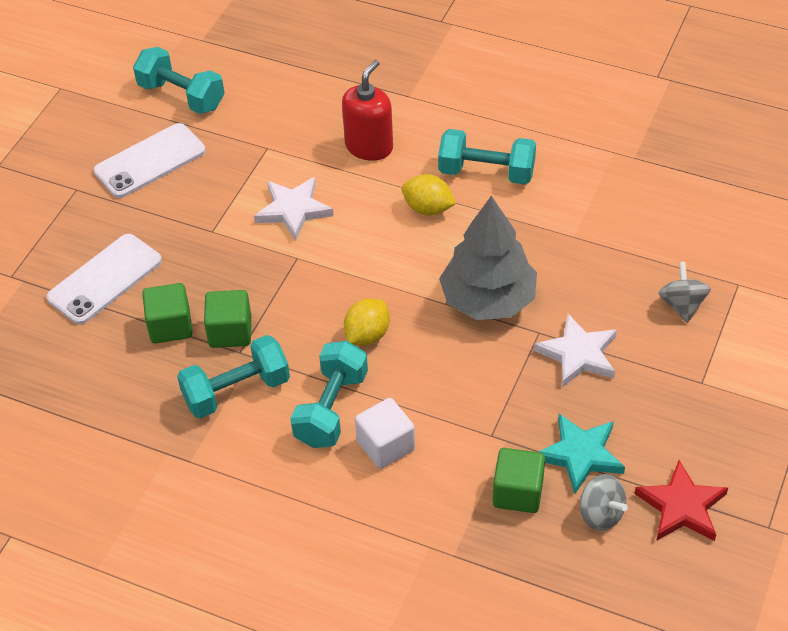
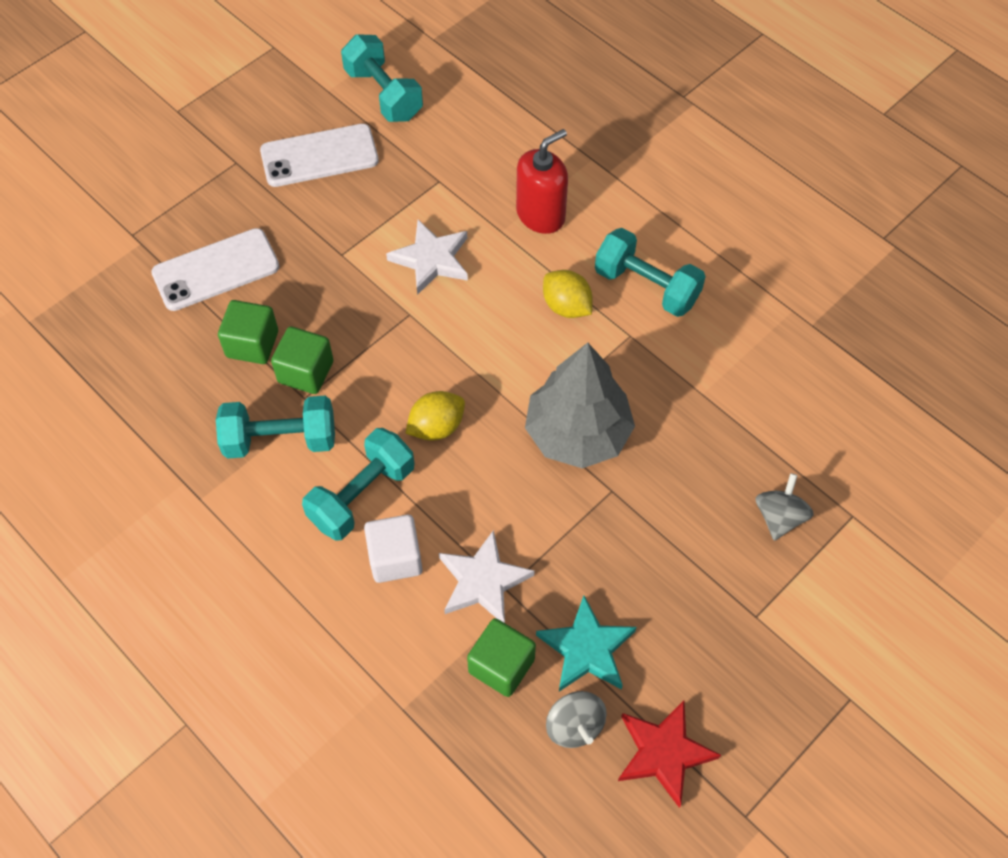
camera: 20 degrees right, 10 degrees up
white star [534,314,617,388] -> white star moved to [439,530,534,623]

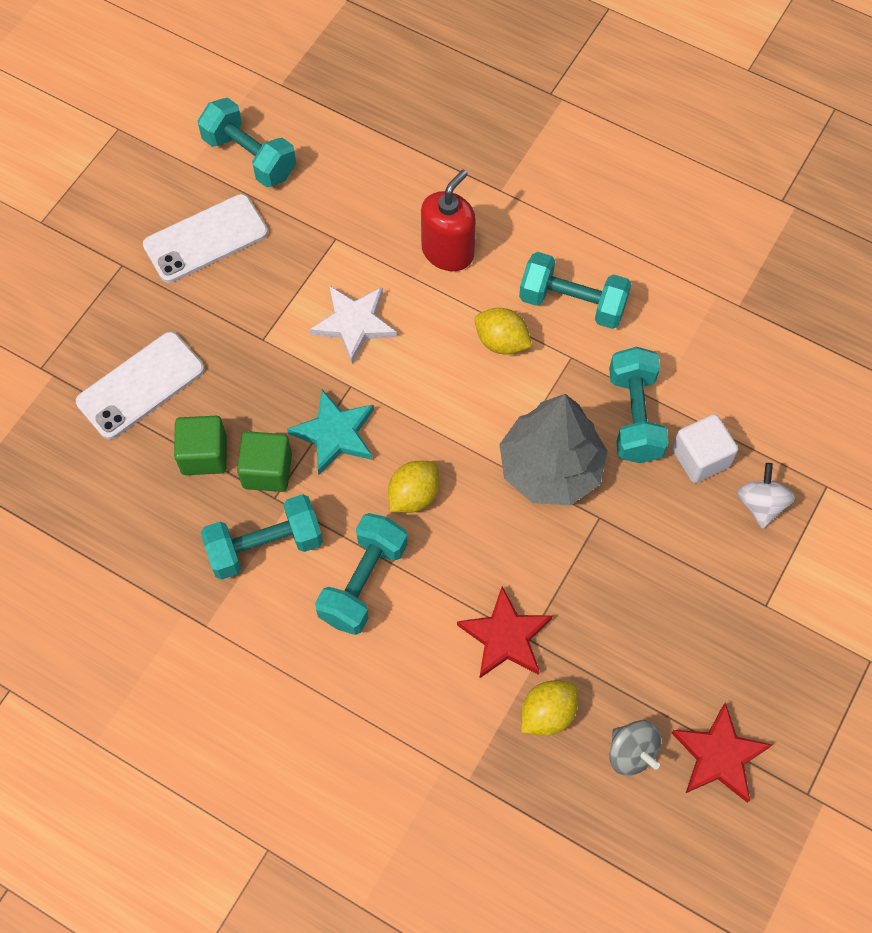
camera: 15 degrees left, 5 degrees up
white cube [364,515,422,583] -> white cube moved to [672,414,738,483]
white star [439,530,534,623] -> red star [457,586,553,679]
green cube [467,618,536,697] -> yellow lemon [521,680,578,736]
turquoise star [536,596,637,692] -> turquoise star moved to [287,390,374,474]
grey spinning top [756,473,814,541] -> white spinning top [737,463,795,529]
none -> turquoise dumbbell [609,347,669,463]

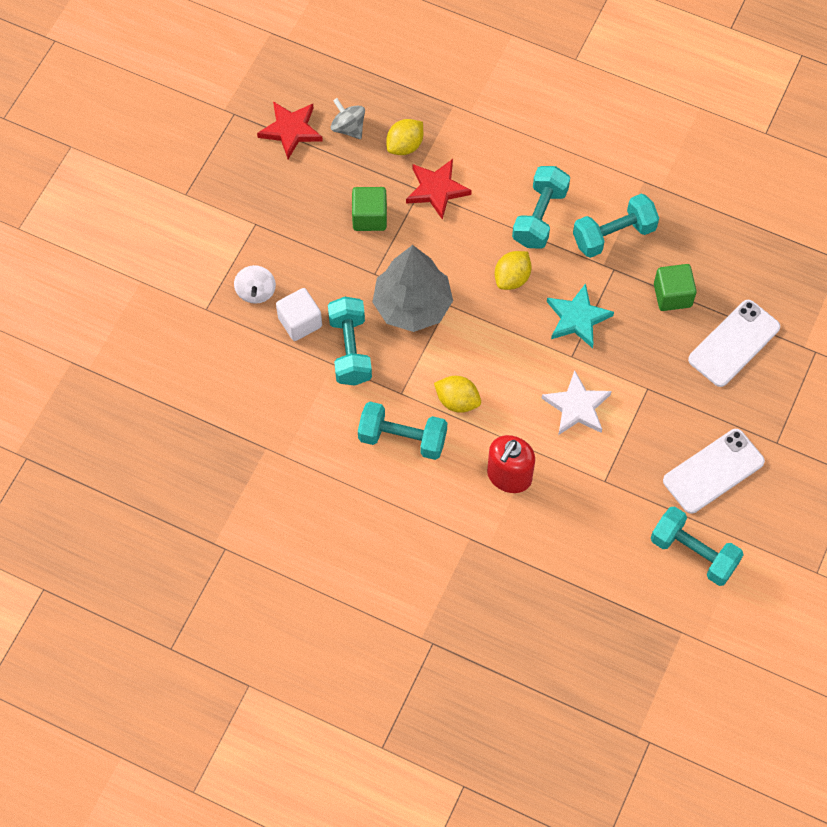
camera: 175 degrees right, 0 degrees up
green cube [237,431,292,492] -> green cube moved to [352,187,387,231]

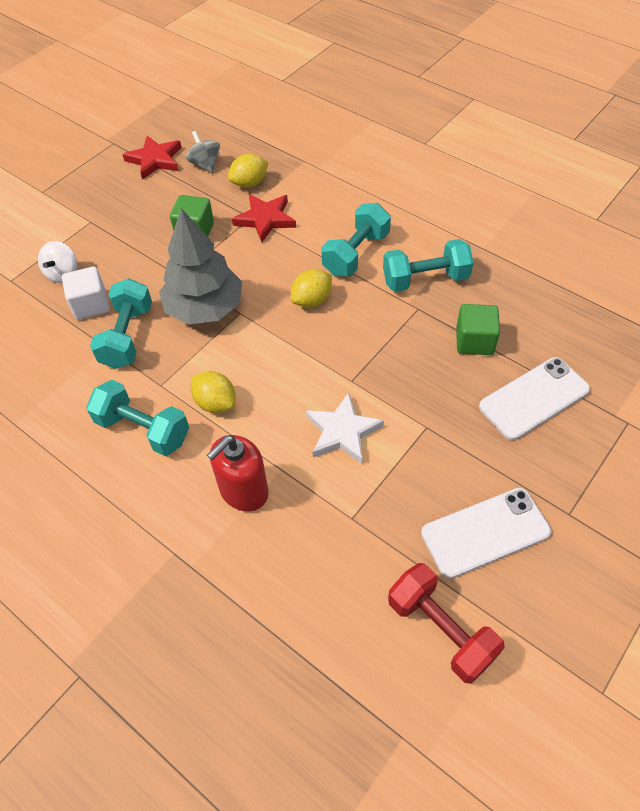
camera: 15 degrees right, 10 degrees down
turquoise star [547,283,614,348] -> none
turquoise dumbbell [651,506,744,586] -> red dumbbell [388,563,505,684]

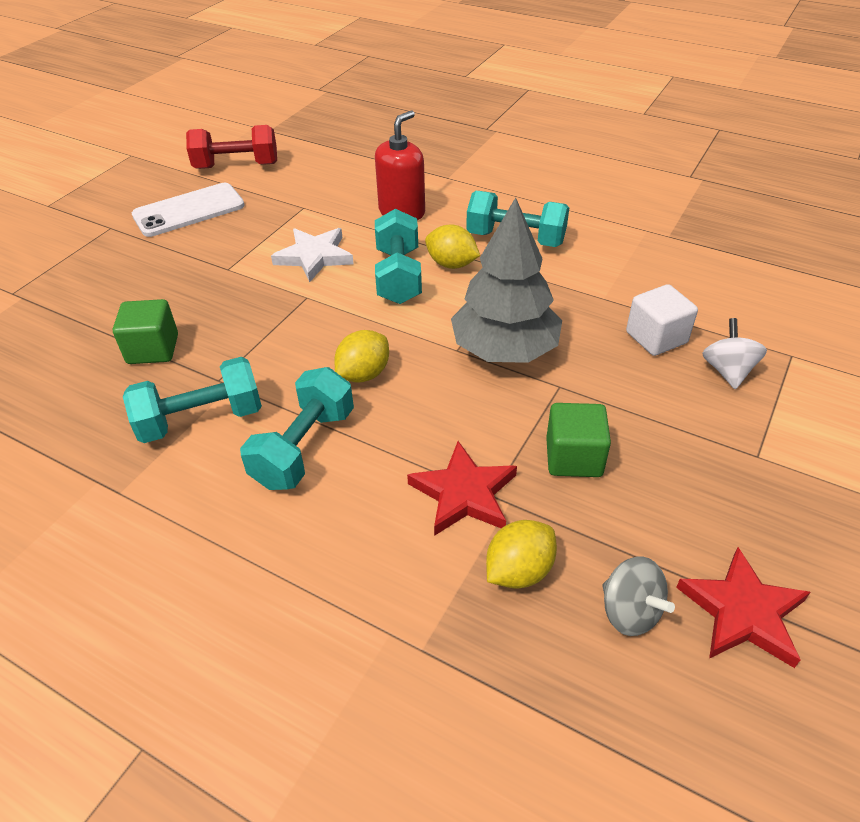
camera: 170 degrees right, 10 degrees down
turquoise dumbbell [90,278,152,369] -> turquoise dumbbell moved to [375,209,422,304]
red dumbbell [388,563,505,684] -> red dumbbell turned 45 degrees counterclockwise [186,125,277,169]
white phone [479,357,590,440] -> none

